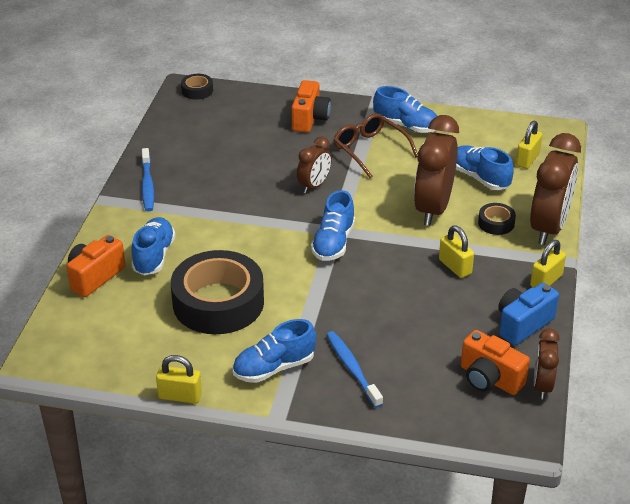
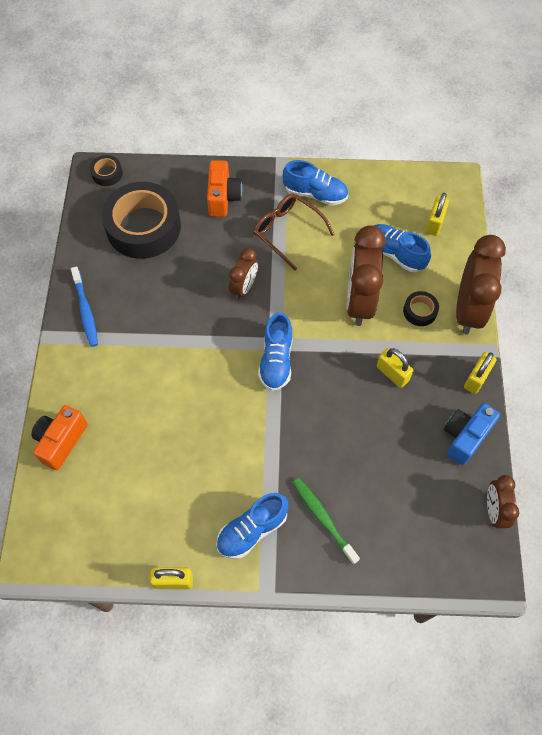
camera: 10 degrees left, 25 degrees up
blue shoe [131,217,176,276] -> none
black tape [171,250,264,334] -> black tape moved to [102,182,181,259]
blue toothbrush [327,331,383,408] -> green toothbrush [293,478,360,565]
orange camera [461,330,530,395] -> none

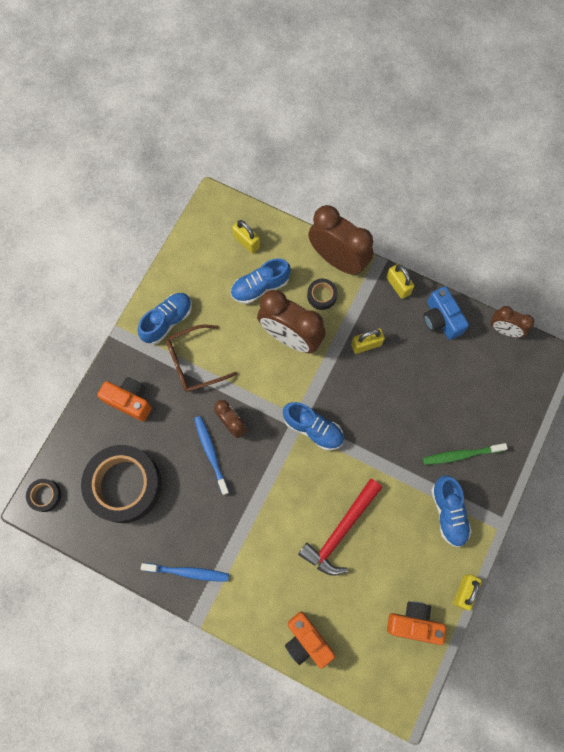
camera: 65 degrees left, 10 degrees up
none -> blue toothbrush [194,416,230,495]
none -> red hammer [298,479,382,576]
none -> orange camera [387,601,446,645]

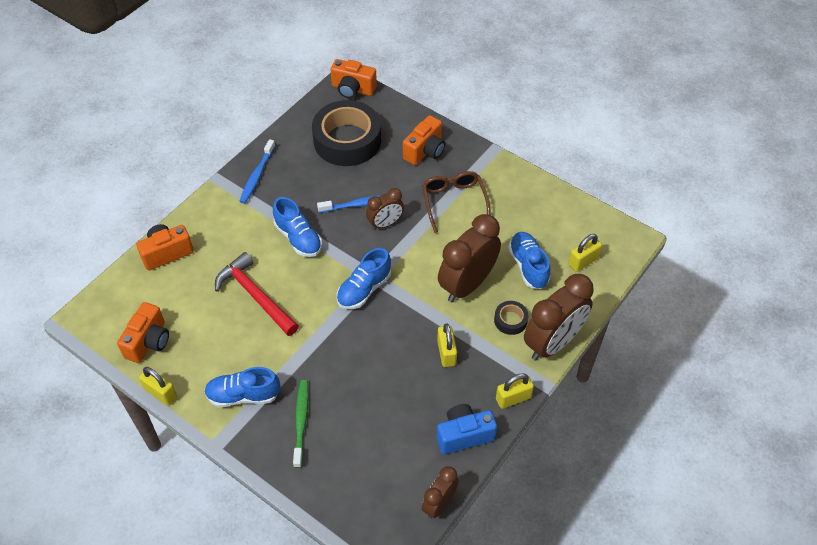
camera: 100 degrees right, 20 degrees down
black tape [26,479,61,512] -> orange camera [330,59,377,98]
blue shoe [138,293,192,344] -> blue shoe moved to [273,197,322,257]

